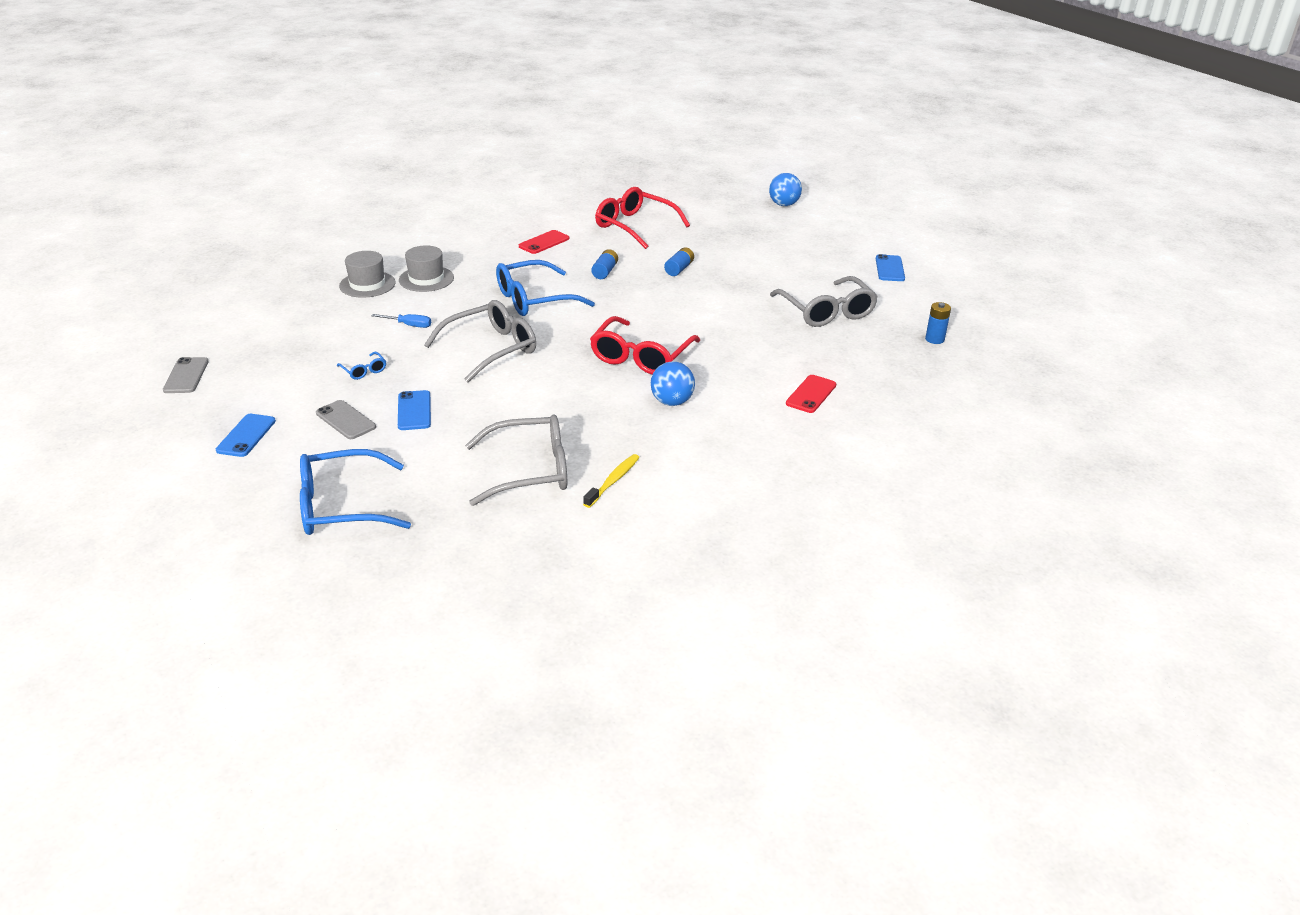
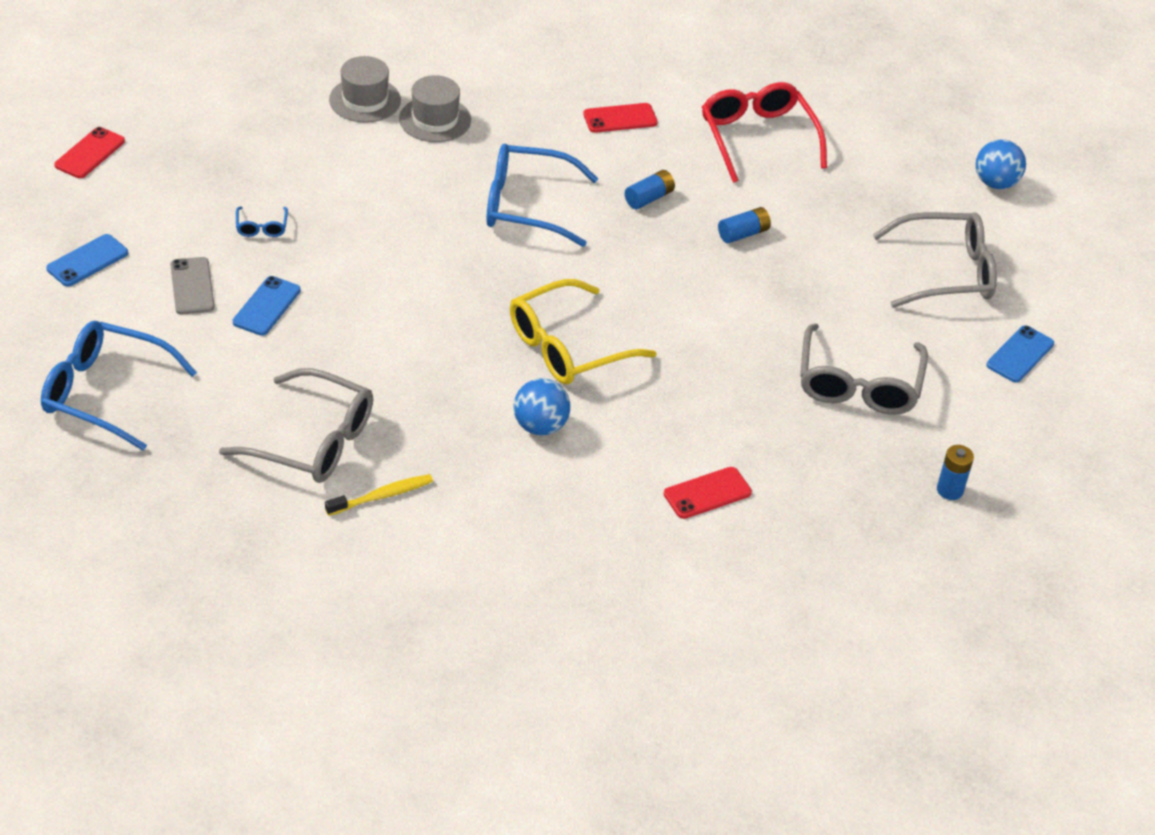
camera: 30 degrees right, 10 degrees up
grey phone [163,357,209,393] -> red phone [54,127,125,178]
blue screwdriver [371,314,431,328] -> none
grey glasses [424,300,536,382] -> grey glasses moved to [873,212,997,308]
red glasses [590,316,700,375] -> yellow glasses [510,279,657,384]

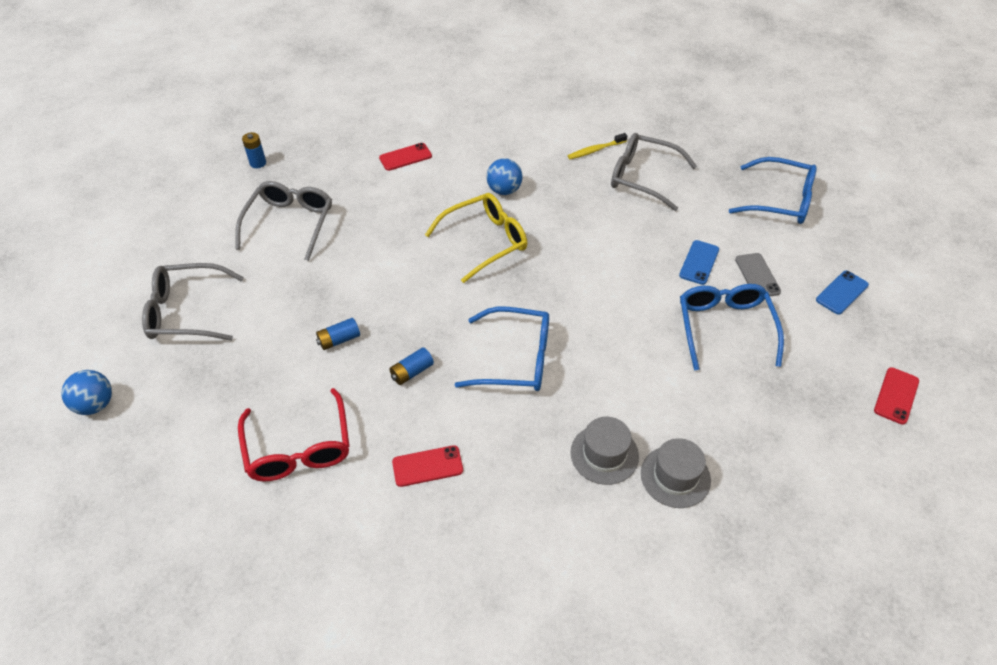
camera: 175 degrees left, 5 degrees up
blue glasses [236,206,288,237] -> blue glasses [680,284,784,371], size x2.31
blue phone [986,325,1054,383] -> none

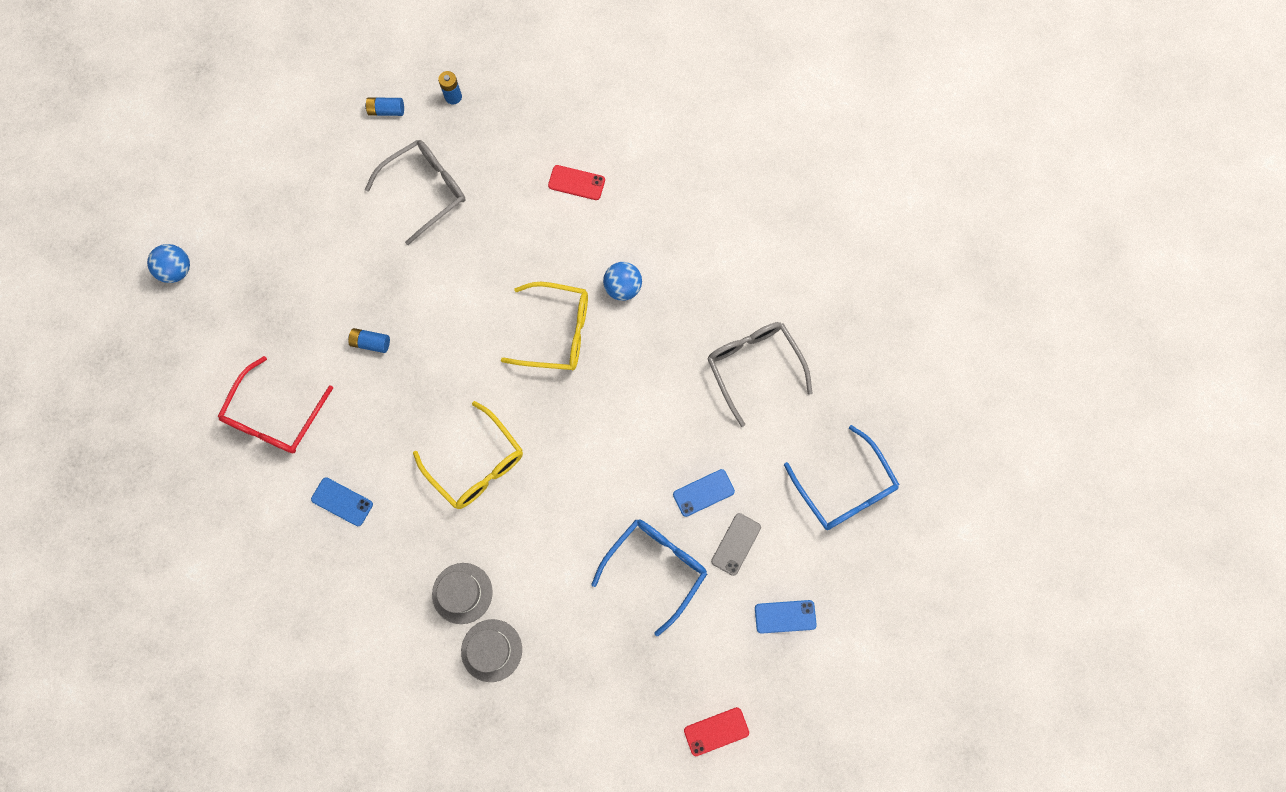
camera: 40 degrees right, 25 degrees up
grey glasses [142,263,244,341] -> none
blue battery [389,347,434,385] -> blue battery moved to [365,97,404,116]
red phone [392,445,463,487] -> blue phone [311,477,373,526]
blue glasses [455,307,549,391] -> yellow glasses [413,401,523,509]
yellow toothbrush [568,133,627,159] -> none

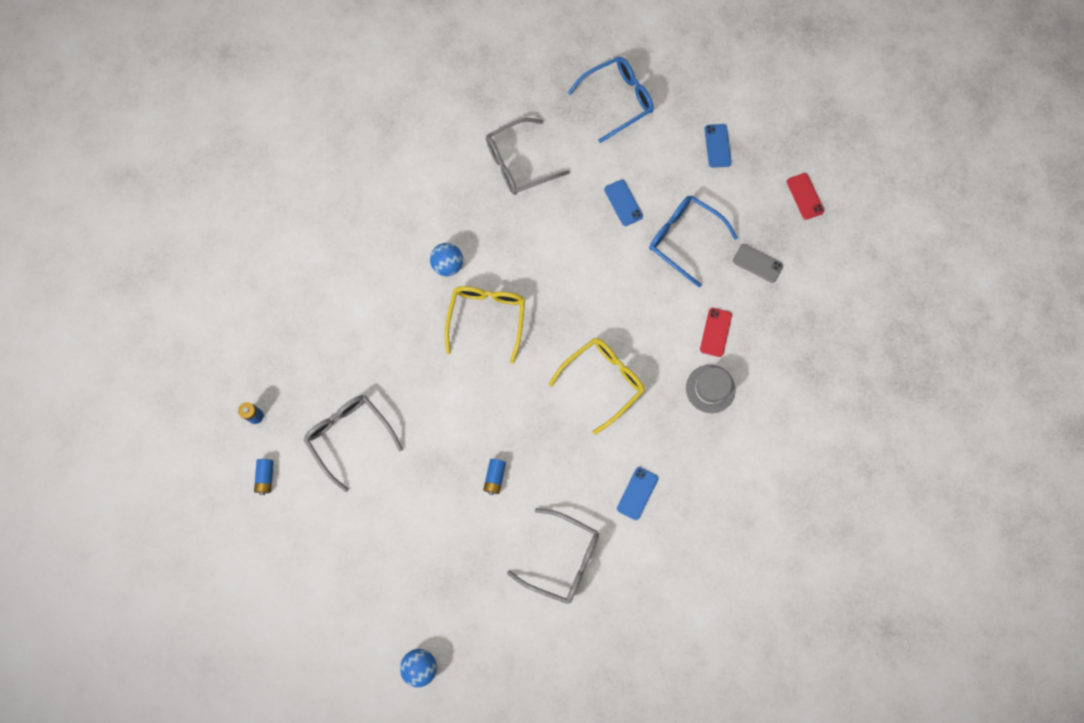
camera: 90 degrees left, 0 degrees up
red glasses [218,356,333,453] -> grey glasses [507,508,599,604]
grey hat [461,619,522,682] -> none
red phone [548,165,605,200] -> red phone moved to [700,308,732,357]
grey phone [711,513,761,576] -> grey phone moved to [733,244,783,283]

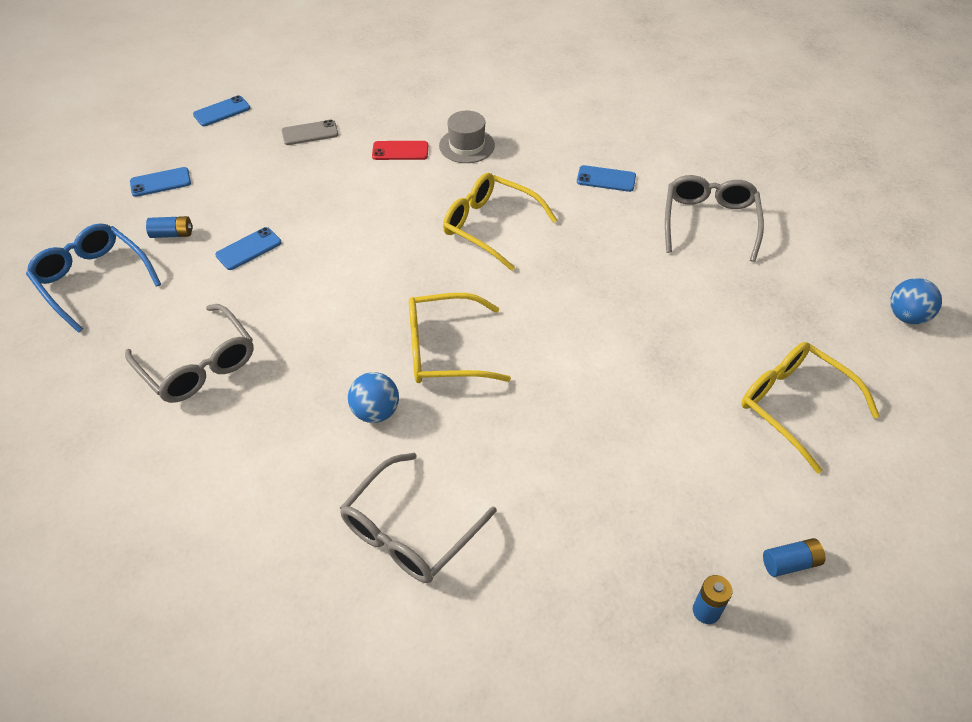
camera: 105 degrees left, 25 degrees down
grey glasses [304,395,403,492] -> grey glasses moved to [340,453,497,583]
blue battery [483,459,506,495] -> blue battery moved to [146,216,193,238]
blue glasses [649,195,738,287] -> none
grey phone [733,244,783,283] -> grey phone turned 60 degrees clockwise [282,120,338,145]
red phone [787,173,824,220] -> blue phone [193,95,250,126]
none -> yellow glasses [741,342,880,474]

